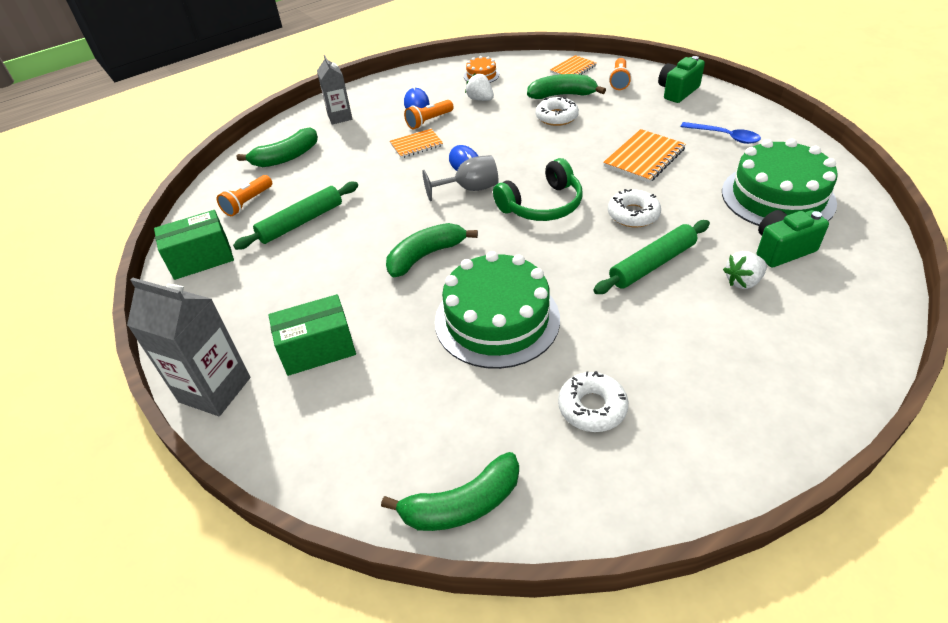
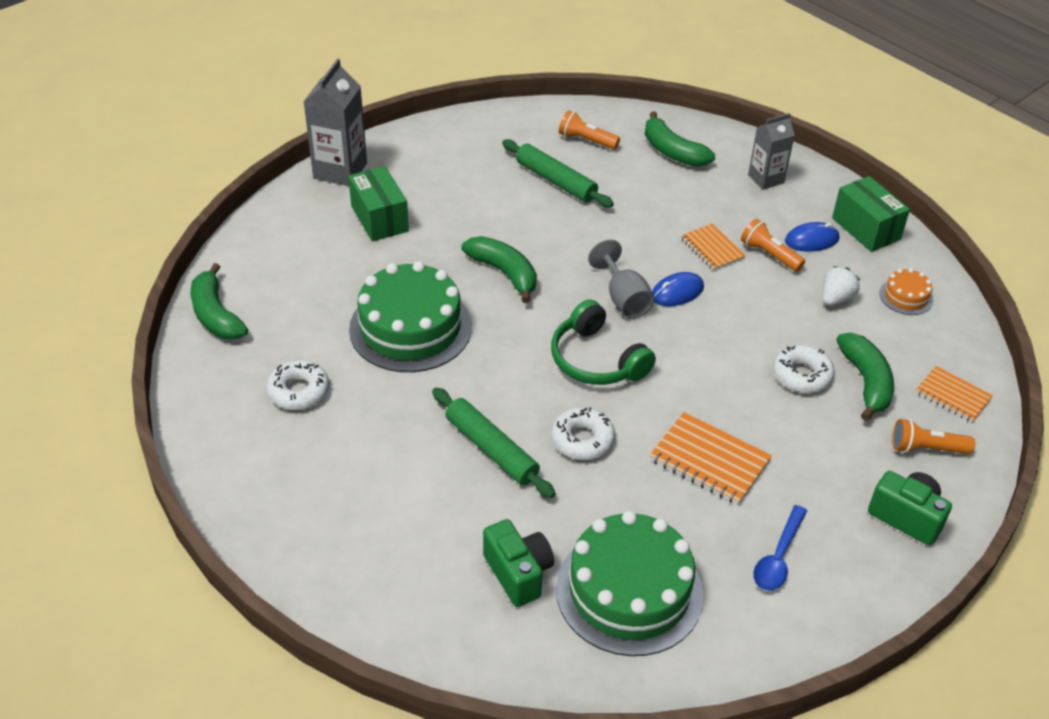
camera: 80 degrees right, 0 degrees up
green box [154,210,234,280] -> green box moved to [832,176,910,252]
white strawberry [723,251,767,289] -> none

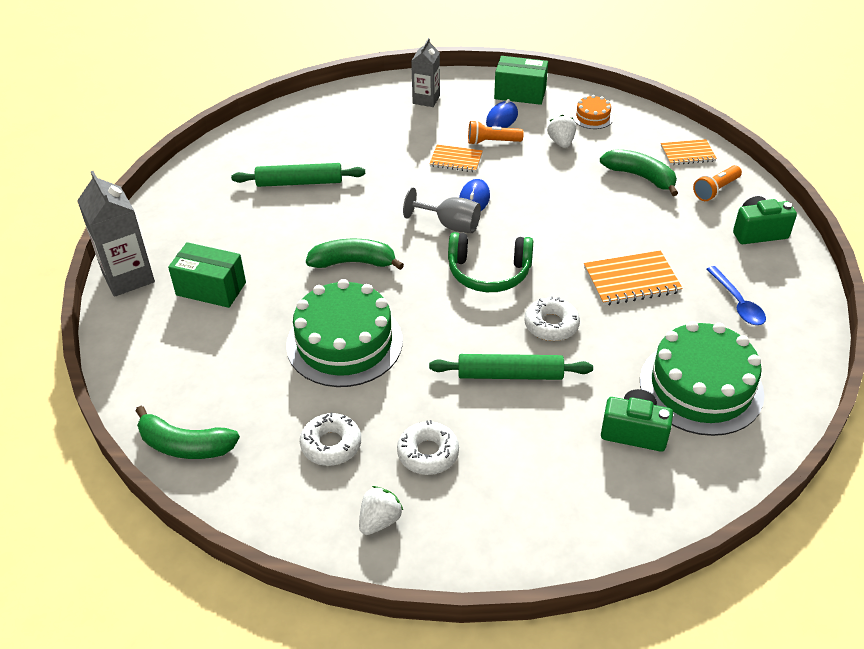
camera: 45 degrees left, 0 degrees up
orange flashlight [559,110,620,150] -> none
green banana [645,111,715,167] -> none
white donut [773,345,835,393] -> white donut moved to [397,420,459,475]
none -> white strawberry [359,486,403,535]

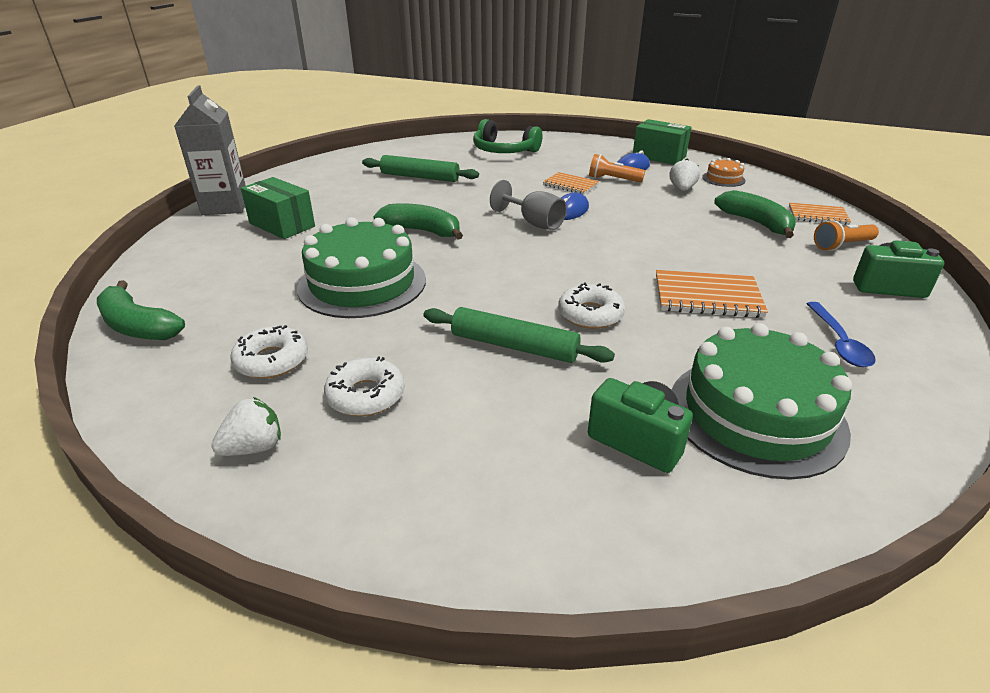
camera: 20 degrees right, 10 degrees down
grey carton [411,38,440,107] -> none
green headphones [448,232,533,292] -> green headphones moved to [473,119,542,153]

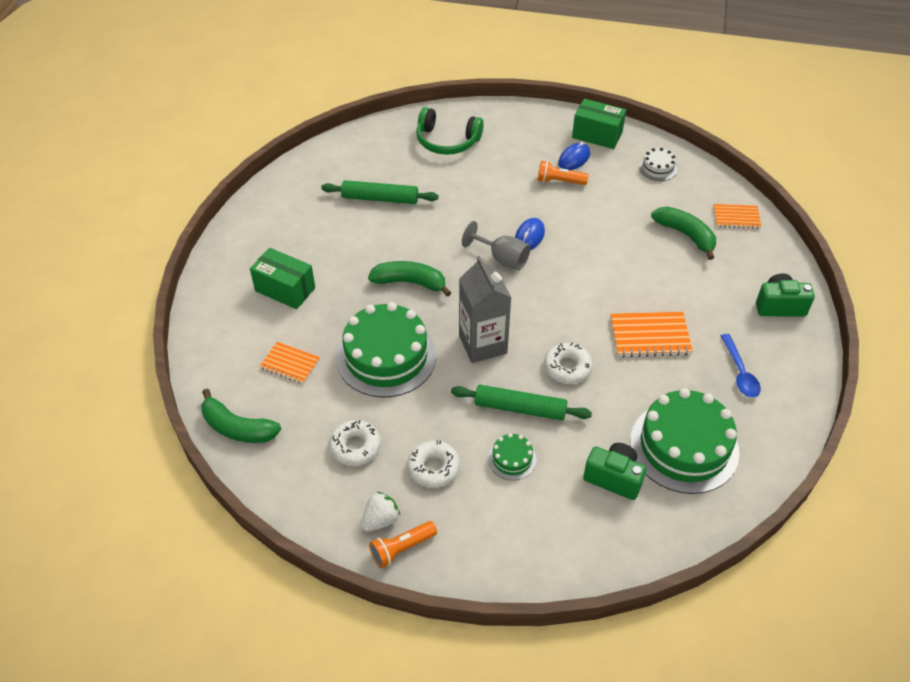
camera: 10 degrees left, 15 degrees up
grey carton [174,85,246,215] -> grey carton moved to [459,256,512,363]
orange notebook [543,172,599,195] -> orange notebook moved to [259,342,320,384]
white strawberry [670,158,700,191] -> none
orange cake [702,158,745,187] -> white cake [639,148,677,181]
orange flashlight [814,220,879,251] -> orange flashlight moved to [369,521,437,568]
none -> green cake [488,433,536,480]

